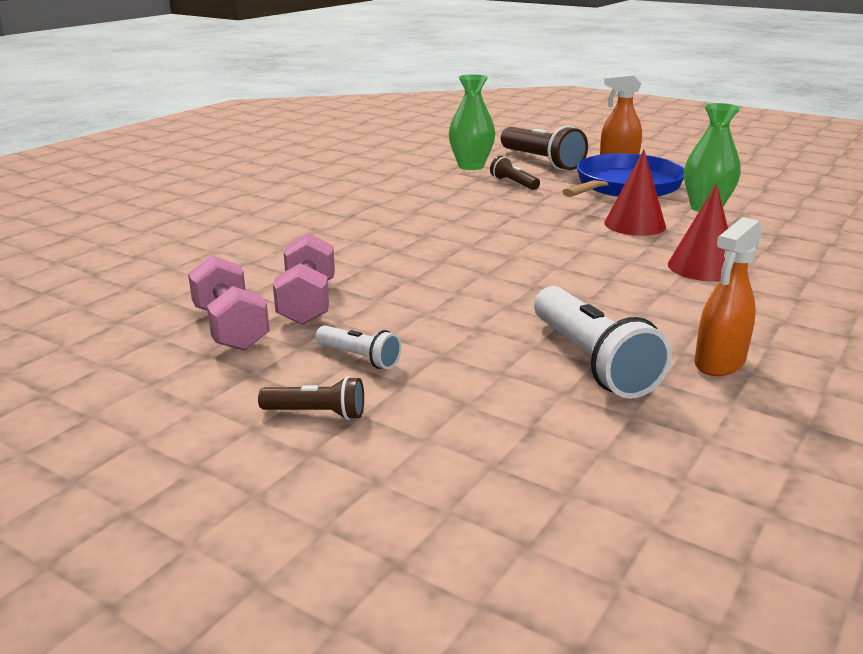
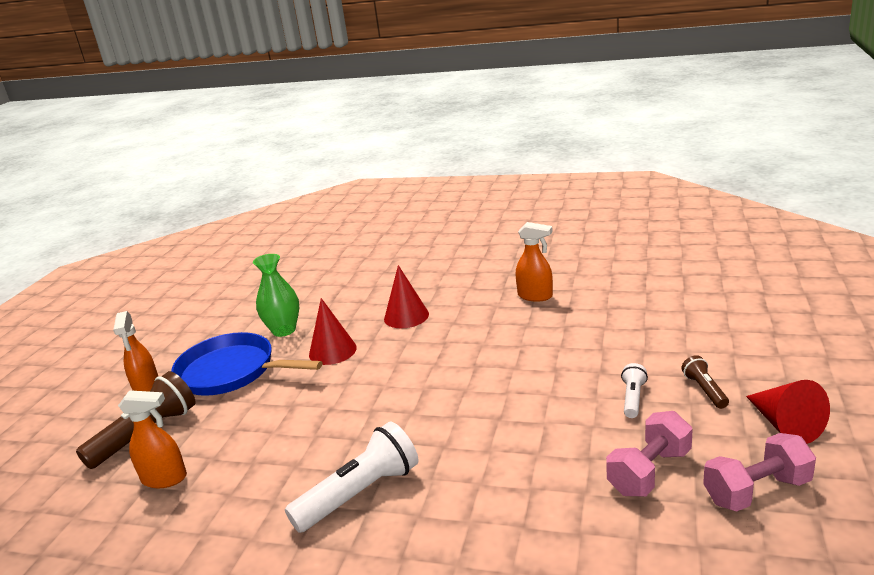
camera: 105 degrees left, 0 degrees up
pink dumbbell [273,233,335,325] -> pink dumbbell moved to [703,433,816,512]
green vase [449,74,495,170] -> orange spray bottle [118,390,187,488]
brown flashlight [490,156,540,190] -> none
white flashlight [534,286,672,399] -> white flashlight moved to [285,422,418,533]
none -> red cone [746,380,830,444]

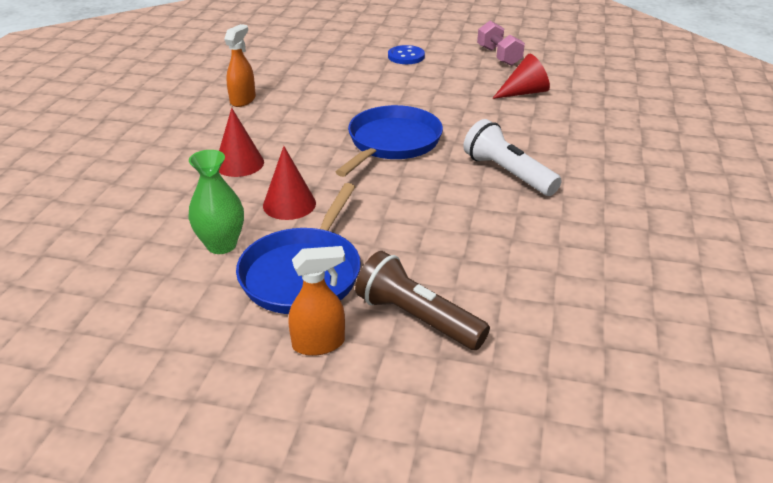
camera: 95 degrees left, 10 degrees up
orange spray bottle [118,390,187,488] -> none
pink dumbbell [606,411,693,496] -> none
white flashlight [621,363,648,418] -> none
brown flashlight [681,355,729,409] -> blue button [388,45,425,64]
red cone [746,380,830,444] -> red cone moved to [492,54,550,99]
none -> blue pan [336,105,443,177]

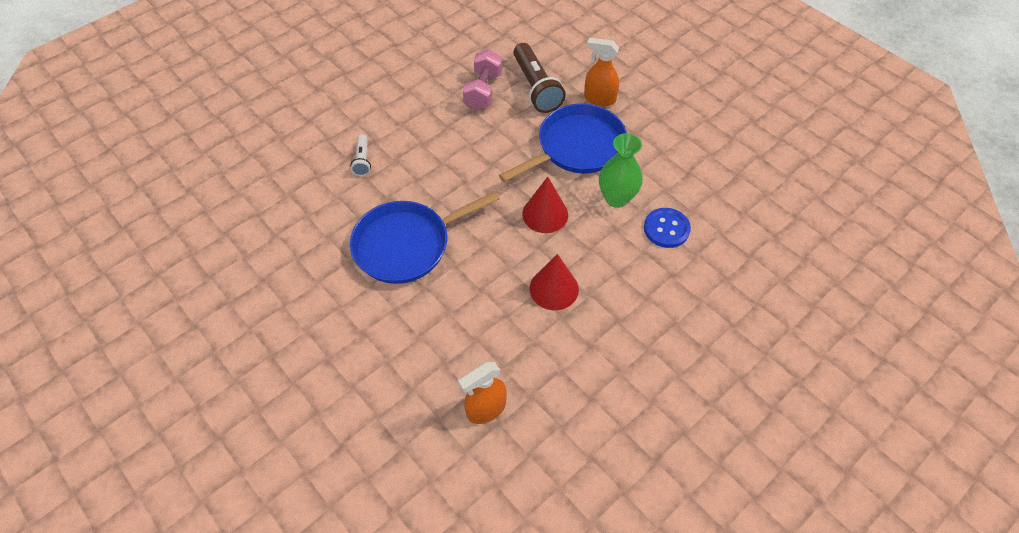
camera: 145 degrees left, 20 degrees up
blue button [388,45,425,64] -> blue button moved to [644,208,691,248]
white flashlight [463,119,562,196] -> white flashlight [350,134,371,176], size x0.51
pink dumbbell [477,21,525,66] -> pink dumbbell moved to [463,49,502,110]
red cone [492,54,550,99] -> none

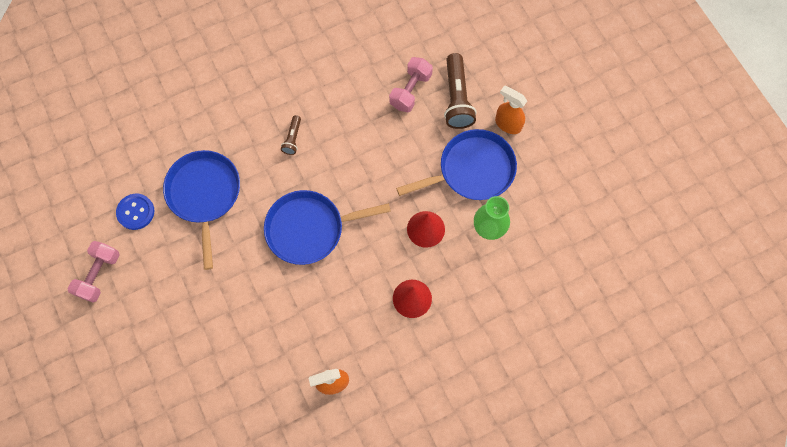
camera: 15 degrees right, 15 degrees up
white flashlight [350,134,371,176] -> brown flashlight [281,115,301,155]
blue button [644,208,691,248] -> blue button moved to [116,194,155,230]
none -> pink dumbbell [68,241,120,303]
none -> blue pan [163,150,240,270]

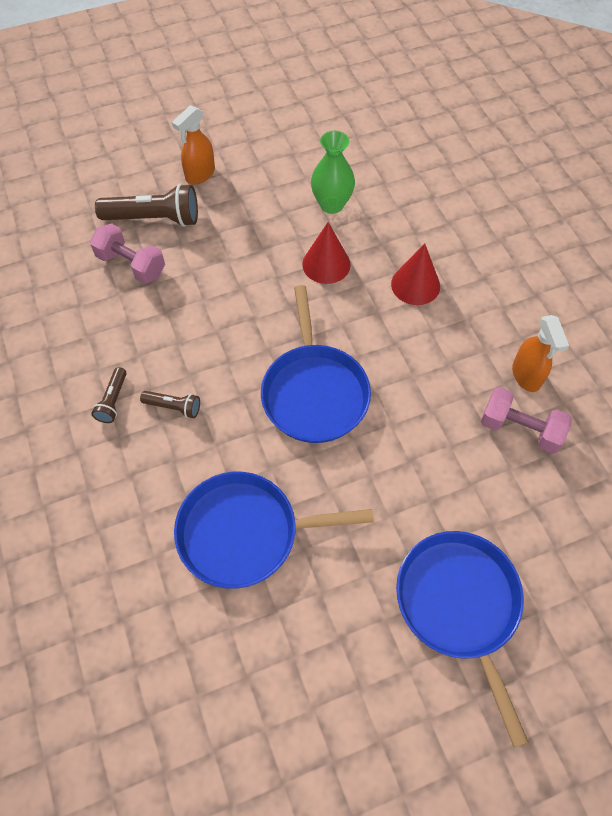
camera: 85 degrees left, 10 degrees down
pink dumbbell [68,241,120,303] -> pink dumbbell moved to [481,387,572,454]
blue button [116,194,155,230] -> none
blue pan [396,129,517,200] -> blue pan moved to [396,531,529,747]
none -> brown flashlight [91,367,127,423]

